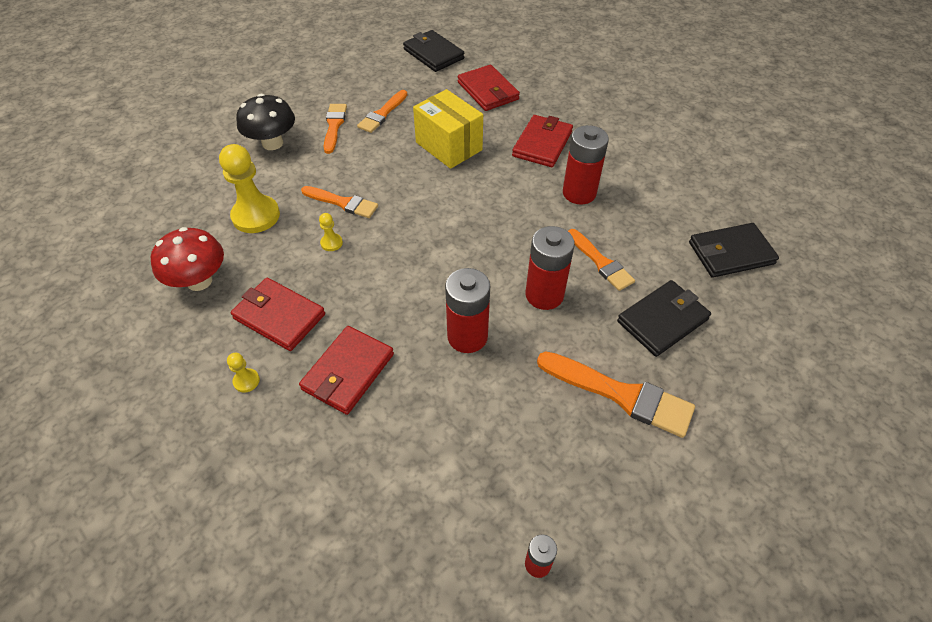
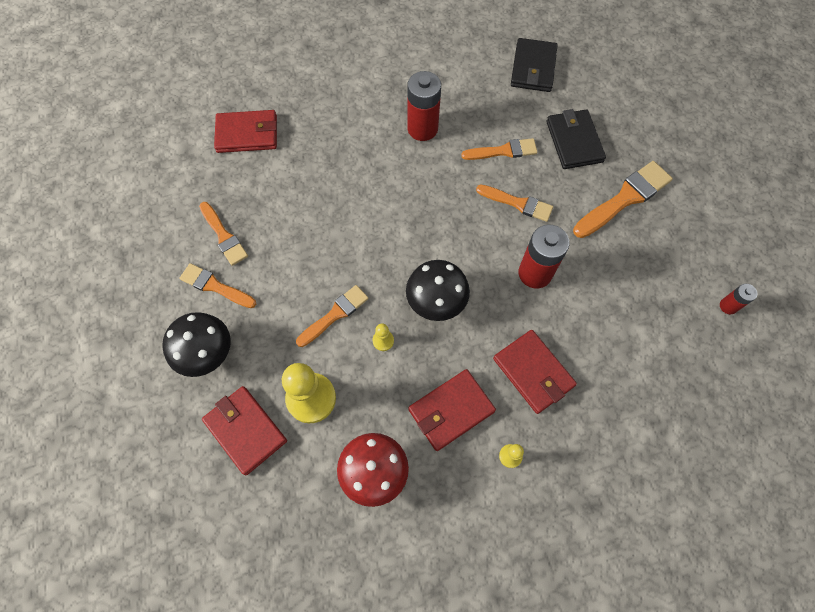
camera: 65 degrees left, 15 degrees up
black wallet [403,30,464,72] -> none
yellow box [413,89,483,169] -> none
red wallet [512,115,573,167] -> red wallet moved to [202,386,287,476]
red battery [526,226,575,310] -> orange brush [476,184,553,222]
none -> black mushroom [406,260,470,321]

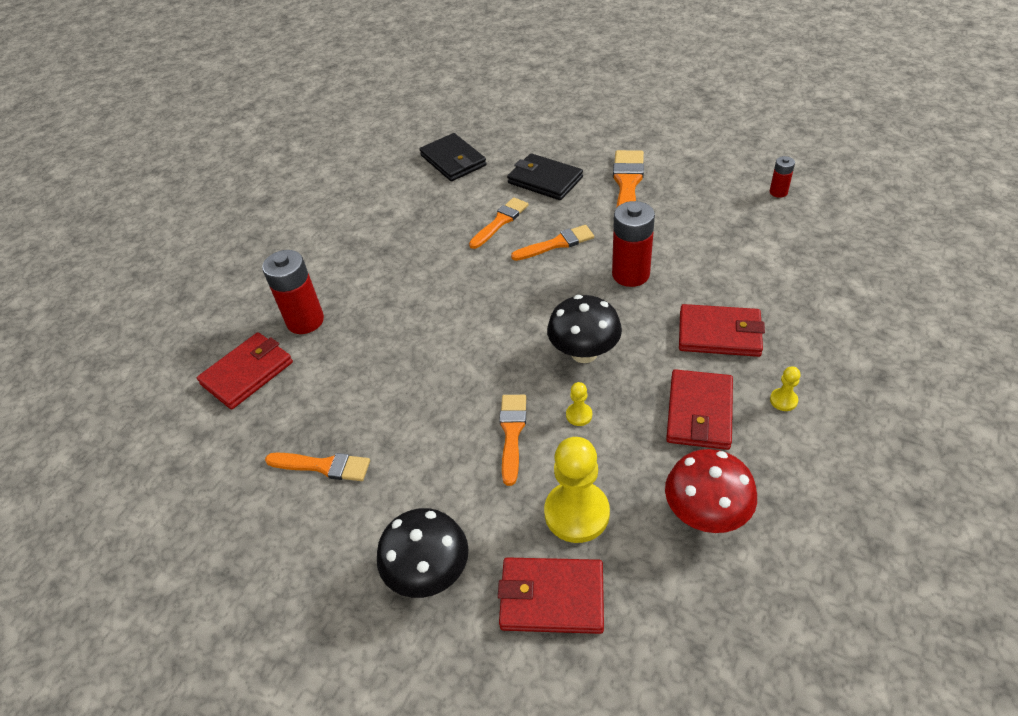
camera: 40 degrees left, 20 degrees down
orange brush [180,263,256,308] -> none
red battery [407,71,441,141] -> red battery moved to [262,250,324,334]

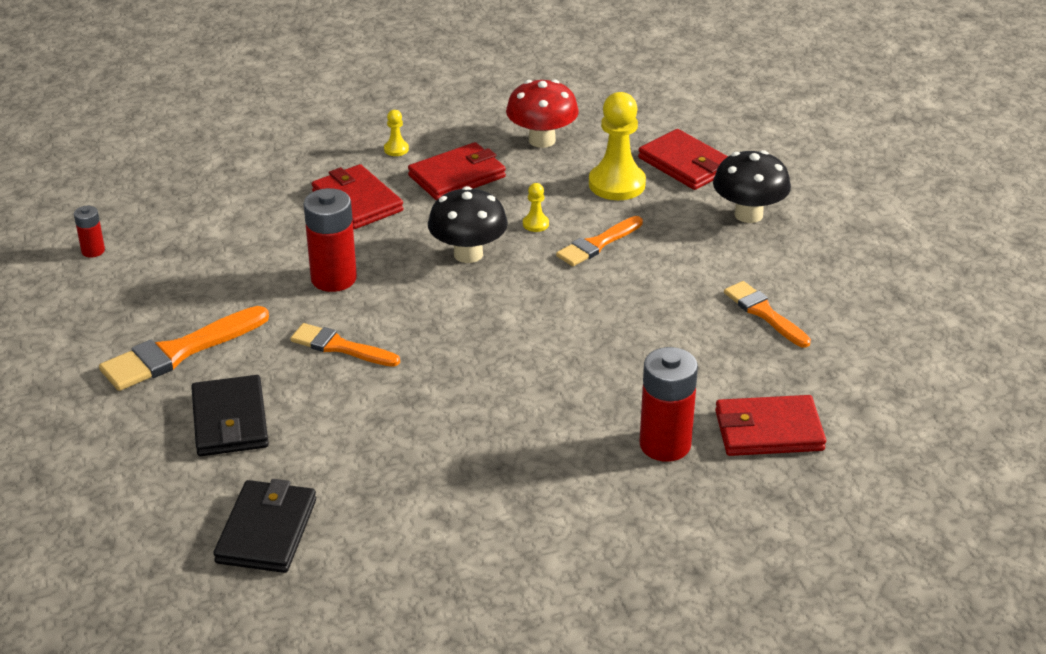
camera: 140 degrees left, 10 degrees down
orange brush [469,197,528,249] -> none

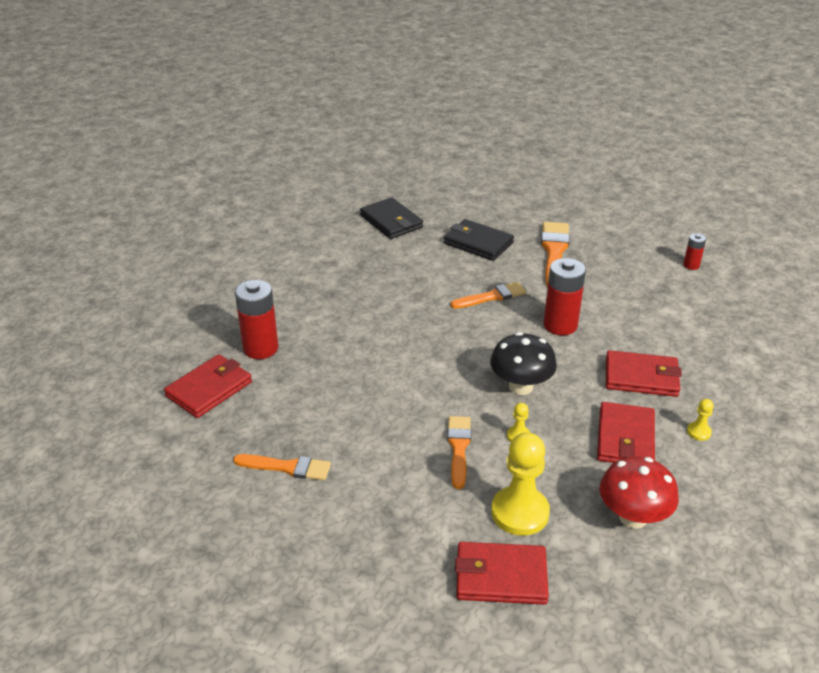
camera: 135 degrees right, 0 degrees up
black mushroom [713,150,791,223] -> none

